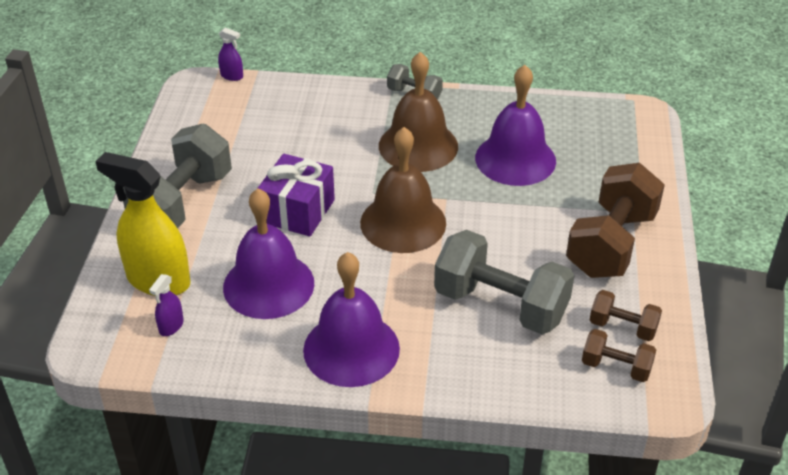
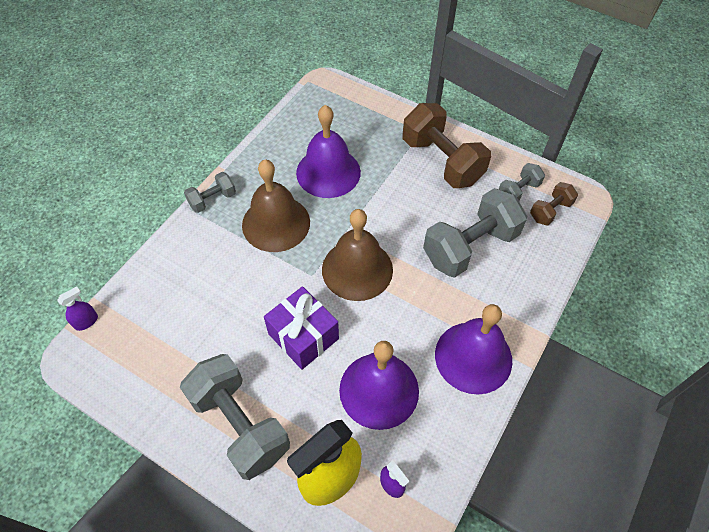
camera: 65 degrees left, 15 degrees up
brown dumbbell [590,290,662,341] -> grey dumbbell [499,163,545,201]

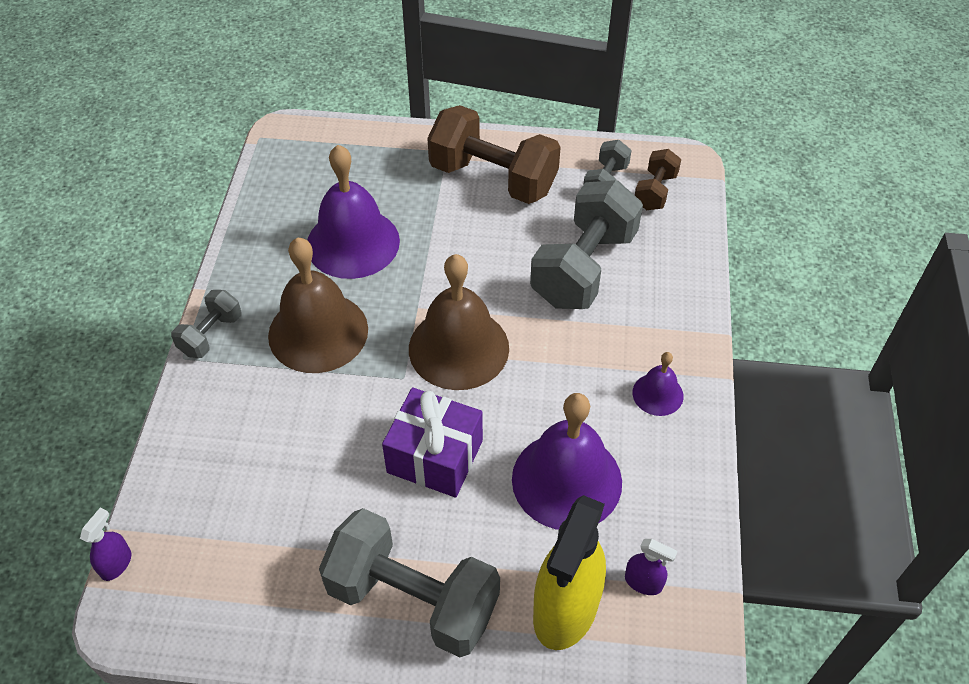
camera: 25 degrees left, 5 degrees down
purple bell [435,304,512,395] -> purple bell [633,352,684,416], size x0.49

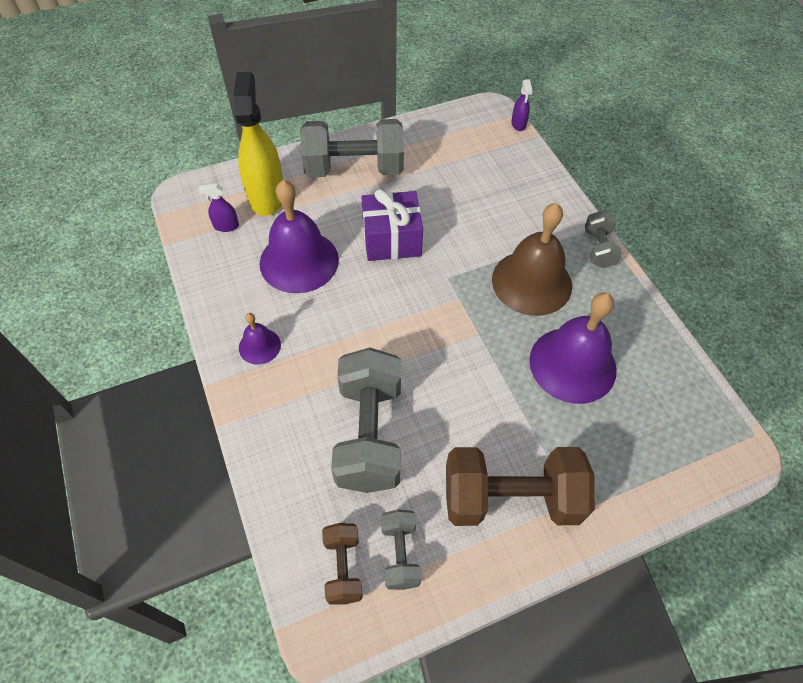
camera: 150 degrees right, 5 degrees up
brown bell [409,254,509,390] -> none

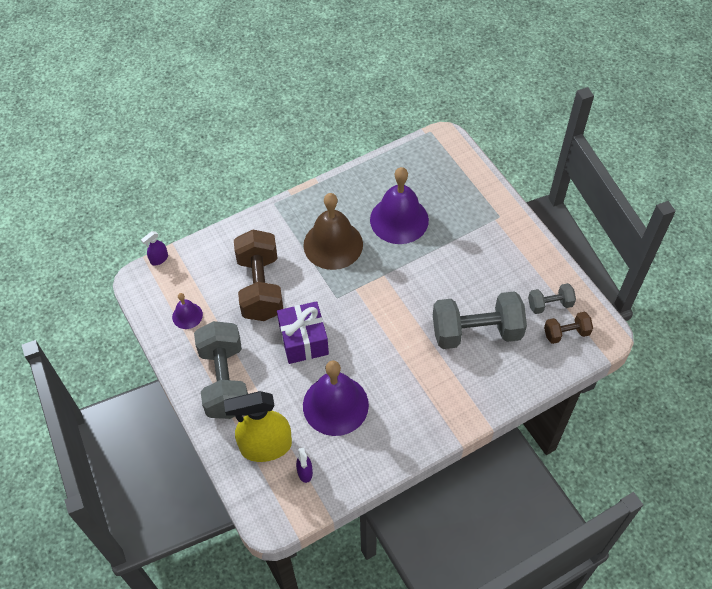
camera: 95 degrees left, 0 degrees up
purple bell [239,313,281,365] -> purple bell moved to [172,293,203,329]
brown dumbbell [446,447,595,526] -> brown dumbbell moved to [234,230,283,321]
purple spray bottle [511,80,533,131] -> purple spray bottle turned 150 degrees clockwise [141,231,168,266]
grey dumbbell [585,210,622,268] -> none

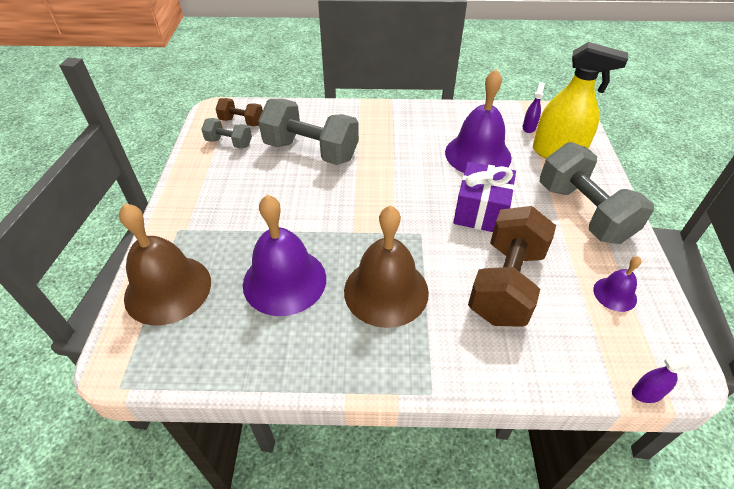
camera: 150 degrees left, 10 degrees down
grey dumbbell [194,321,248,419] -> grey dumbbell turned 45 degrees counterclockwise [540,142,654,244]
none -> brown bell [119,203,211,325]

